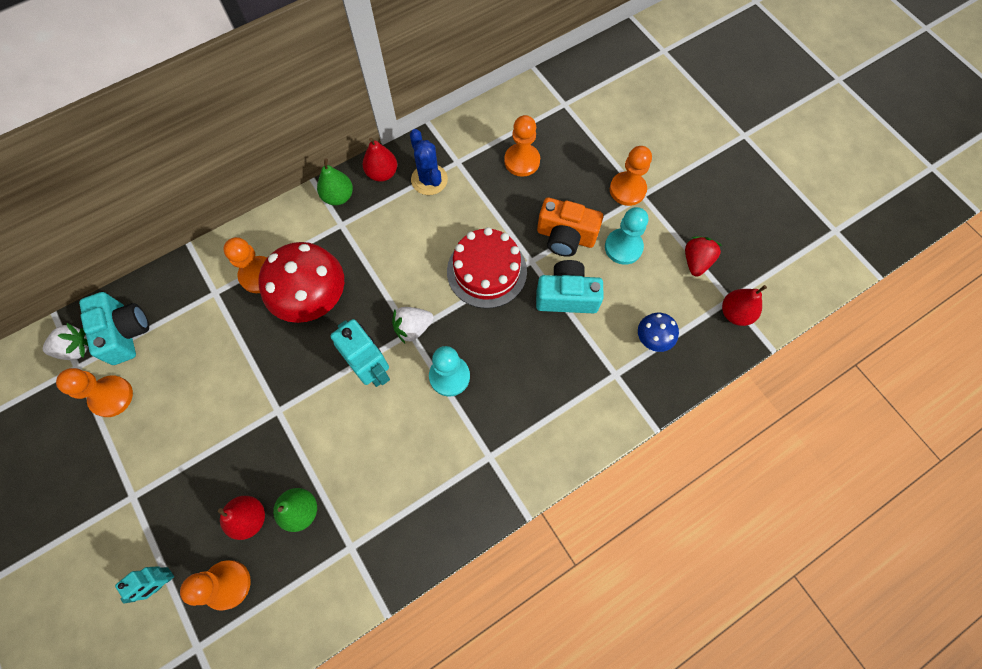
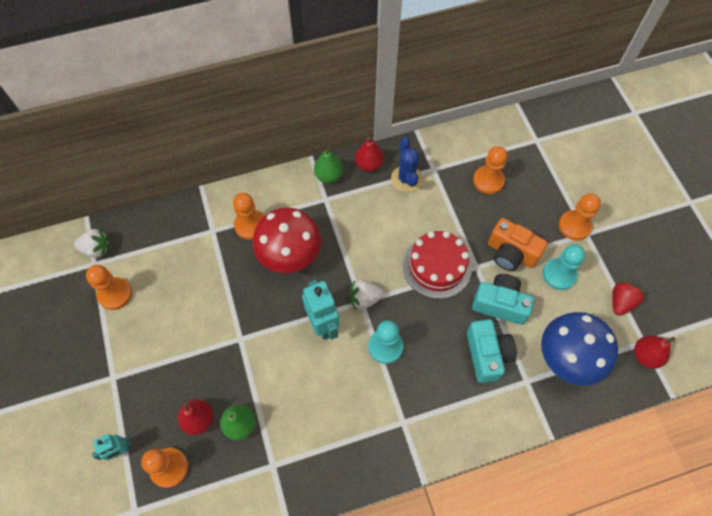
camera: 15 degrees right, 5 degrees down
turquoise camera [79,292,149,365] -> turquoise camera moved to [467,319,517,383]
blue mushroom [638,313,679,352] -> blue mushroom [541,312,618,386], size x2.03

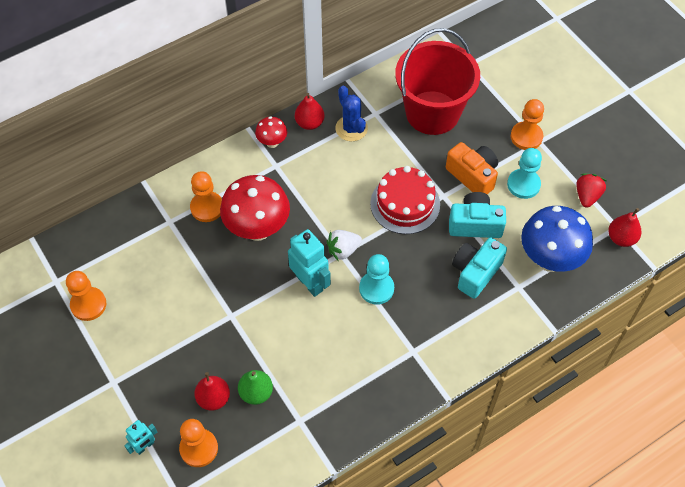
camera: 15 degrees left, 5 degrees down
white strawberry [74,228,109,258] -> none
green pear [314,146,343,183] -> red mushroom [255,116,287,148]
turquoise camera [467,319,517,383] -> turquoise camera turned 120 degrees counterclockwise [452,237,507,299]
orange pawn [473,146,507,194] -> red bucket [395,28,480,135]
orange camera [488,218,548,271] -> orange camera turned 150 degrees counterclockwise [446,142,498,194]

